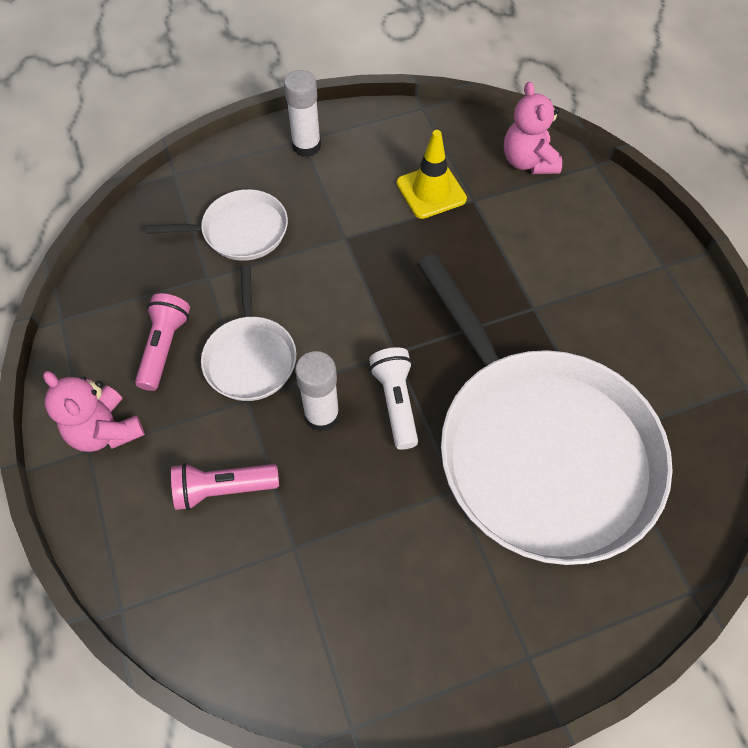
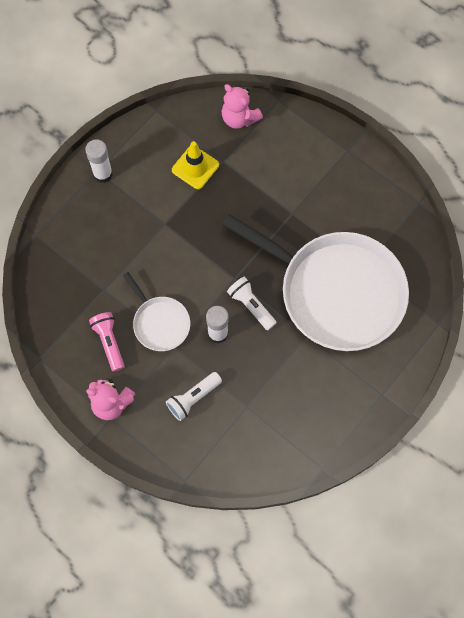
camera: 30 degrees left, 10 degrees up
white pan [145,189,288,261] -> none
pink flashlight [171,463,279,510] -> white flashlight [166,372,222,421]

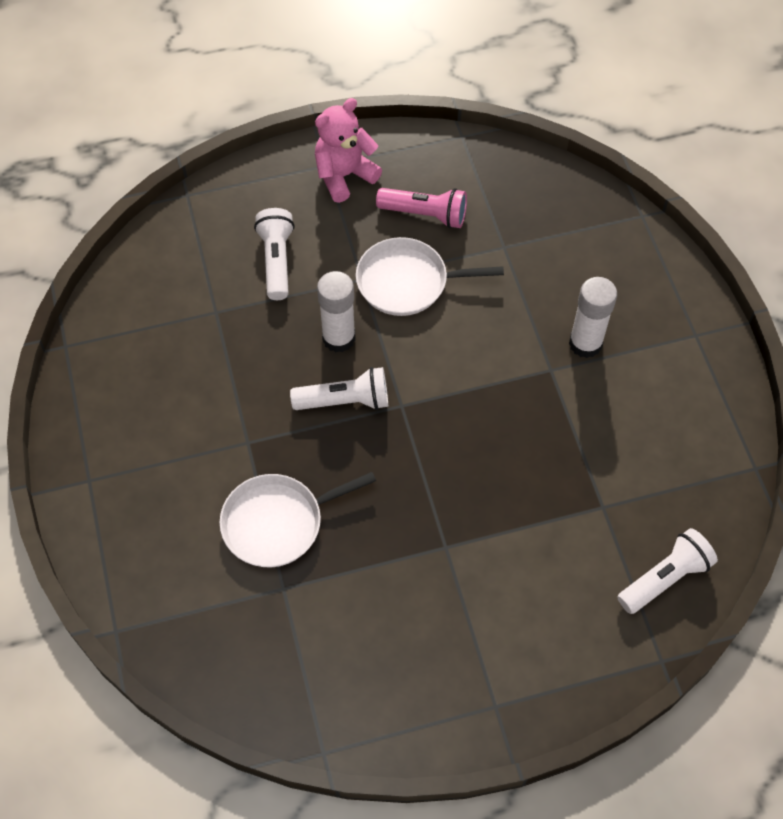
camera: 125 degrees right, 10 degrees down
white glue stick [85,139,113,183] -> white glue stick moved to [569,277,617,358]
yellow traffic cone [172,141,219,189] -> none
pink teddy bear [222,84,263,129] -> white flashlight [617,528,718,614]
white pan [222,214,409,351] -> white pan [219,472,376,567], size x0.45

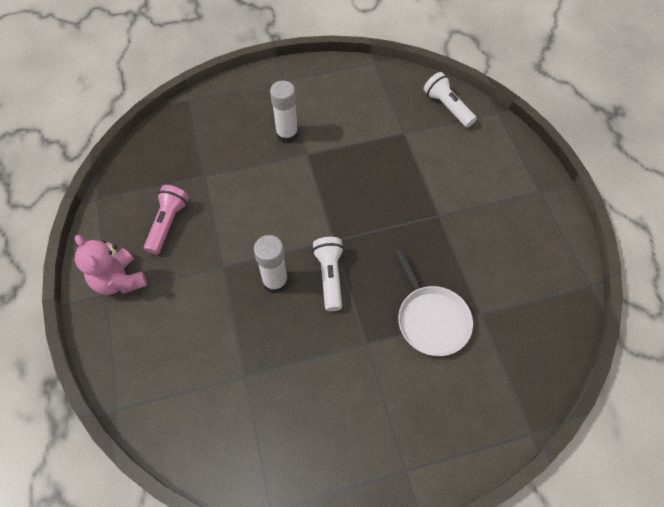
camera: 90 degrees left, 0 degrees up
white flashlight [254,208,295,300] -> none
white pan [356,237,504,316] -> none

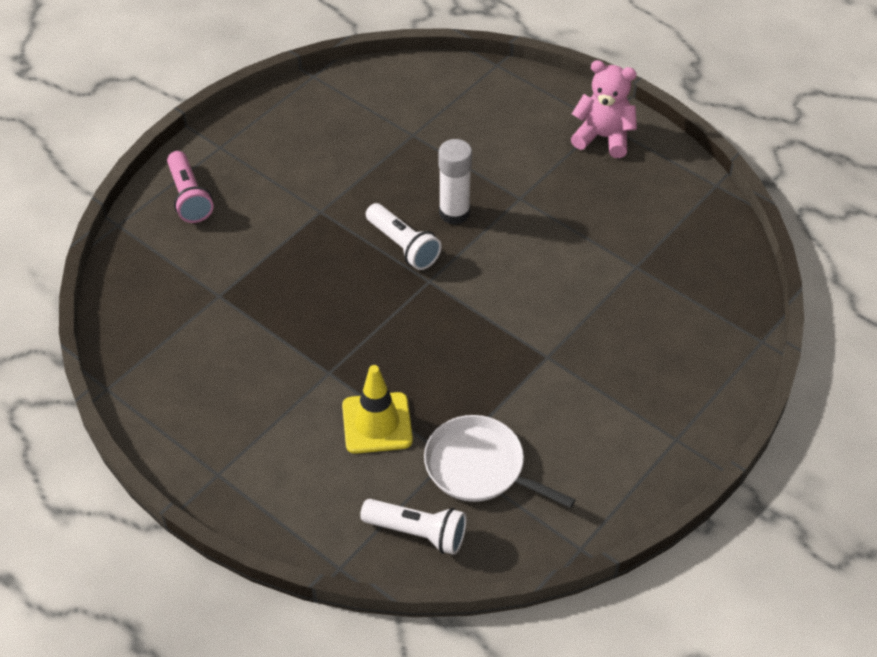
camera: 145 degrees right, 10 degrees down
pink flashlight [144,185,189,255] -> pink flashlight moved to [167,151,213,223]
white glue stick [270,81,298,143] -> none
white pan [395,249,473,356] -> white pan moved to [424,415,576,508]
none -> yellow traffic cone [342,365,413,454]

